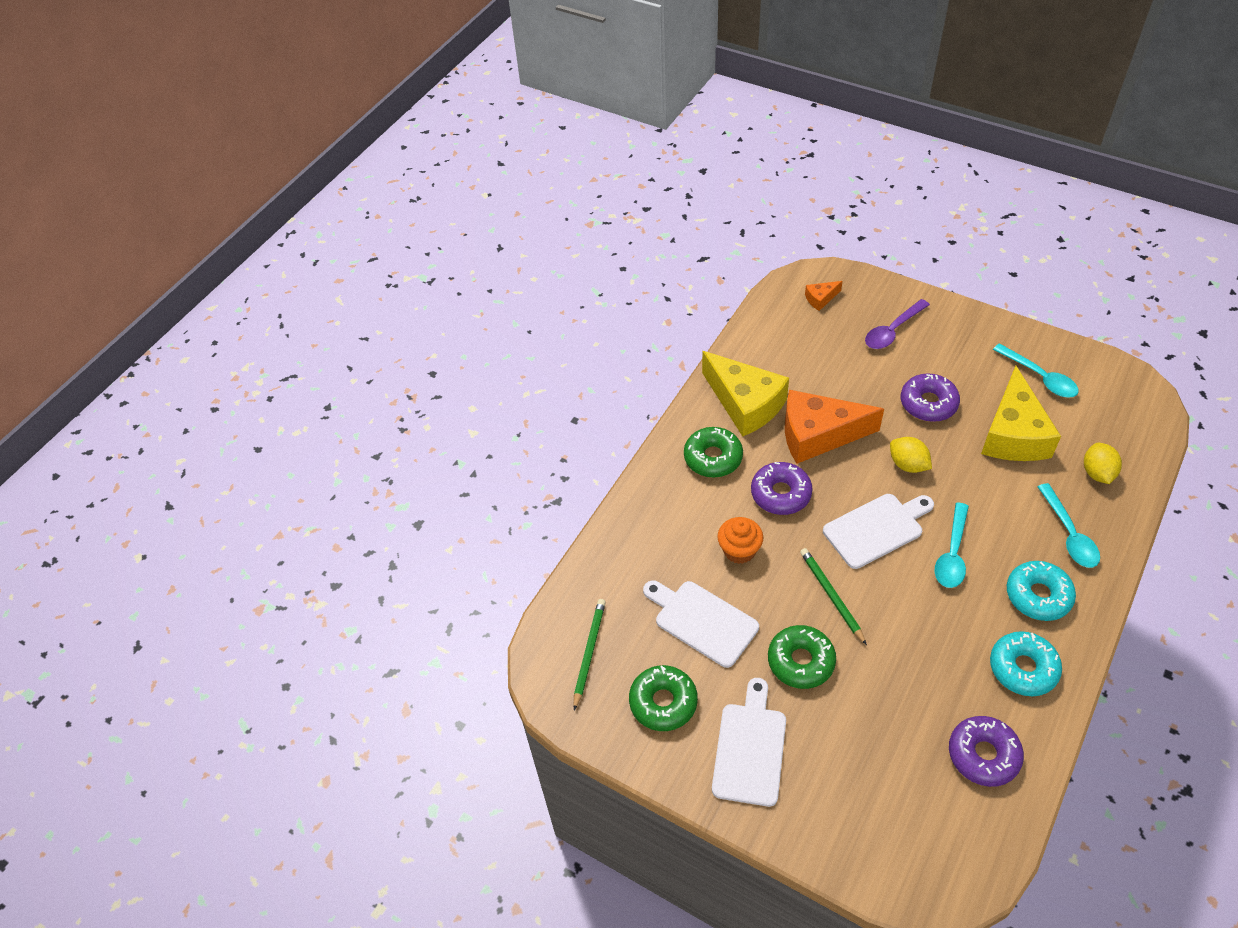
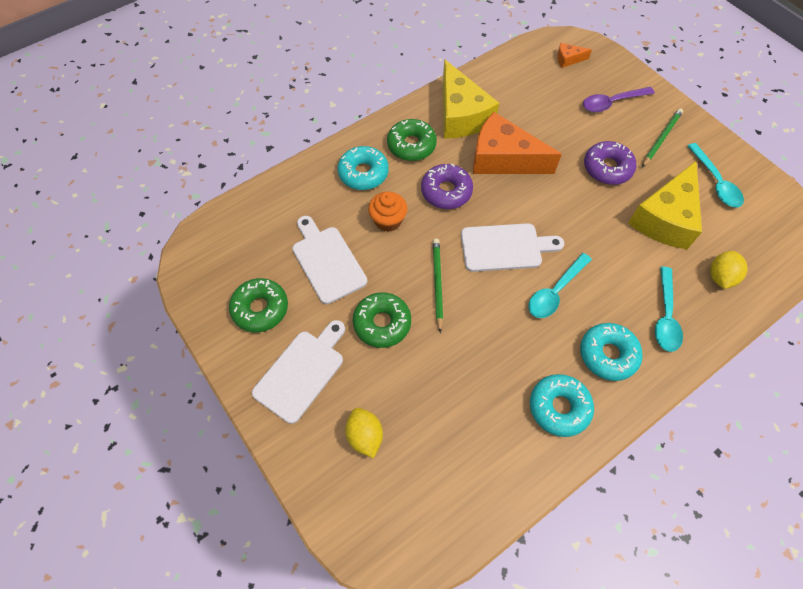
camera: 20 degrees right, 10 degrees up
green pencil [574,599,606,710] -> green pencil moved to [642,108,683,167]
yellow lemon [890,437,932,473] -> yellow lemon moved to [345,408,383,458]
purple donut [949,716,1024,787] -> none
none -> turquoise donut [338,146,389,190]

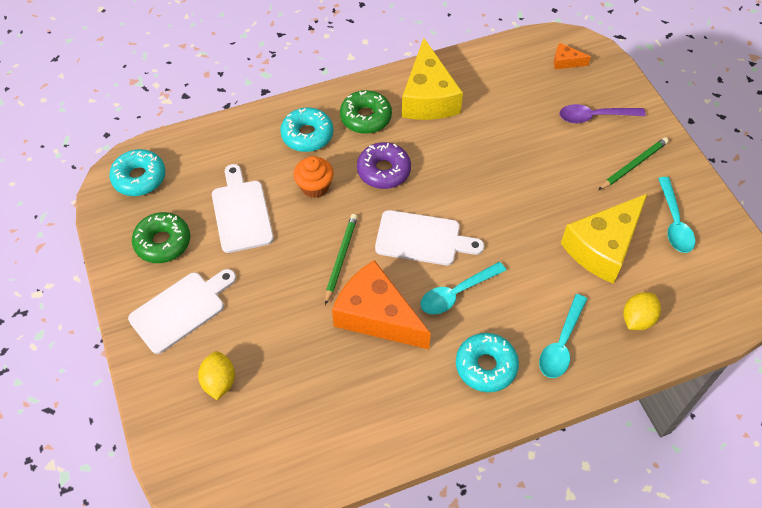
camera: 15 degrees right, 5 degrees down
green donut [353,292,411,348] -> none
orange cheese [473,112,562,174] -> orange cheese moved to [332,260,431,349]
turquoise donut [530,374,594,437] -> turquoise donut moved to [109,149,165,196]
purple donut [584,141,637,185] -> none

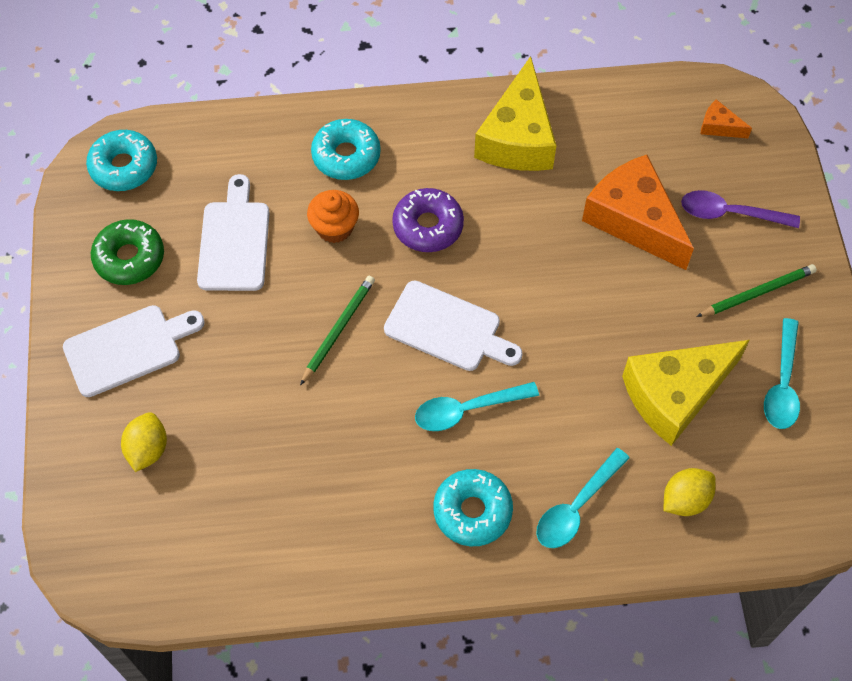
camera: 15 degrees right, 5 degrees up
orange cheese [332,260,431,349] -> orange cheese moved to [582,155,694,270]
green donut [340,90,392,134] -> none

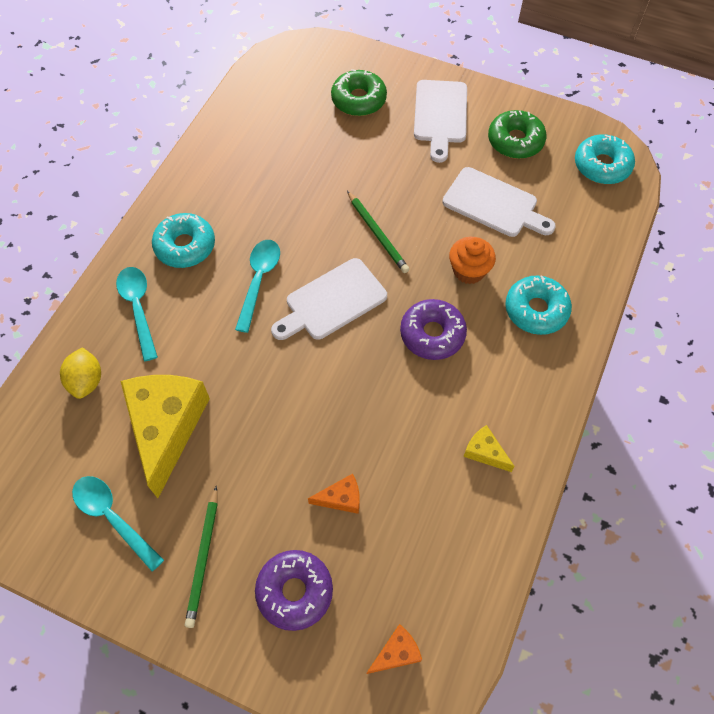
camera: 120 degrees right, 0 degrees up
yellow lemon [121,412,167,472] -> green donut [331,69,387,116]
yellow cheese [474,56,557,171] -> yellow cheese [463,425,515,472], size x0.43
orange cheese [582,155,694,270] -> orange cheese [308,474,360,514], size x0.43
purple spoon [681,190,800,228] -> purple donut [255,550,333,631]

